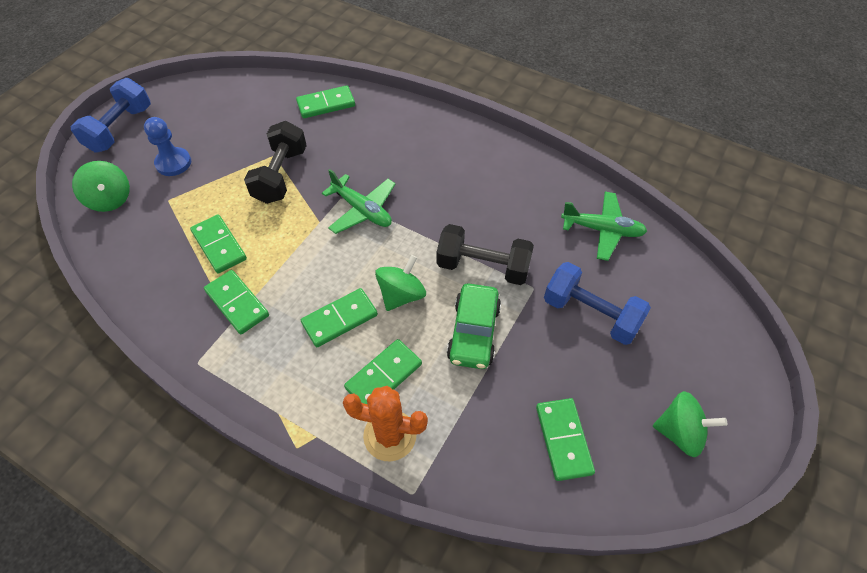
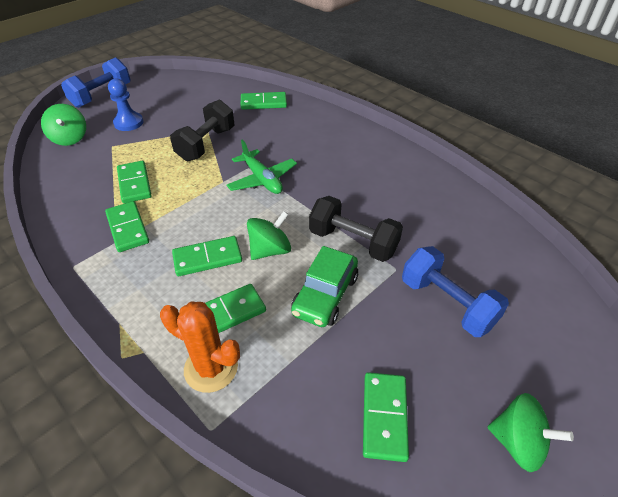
camera: 15 degrees right, 10 degrees down
green plane [561,192,647,261] -> none

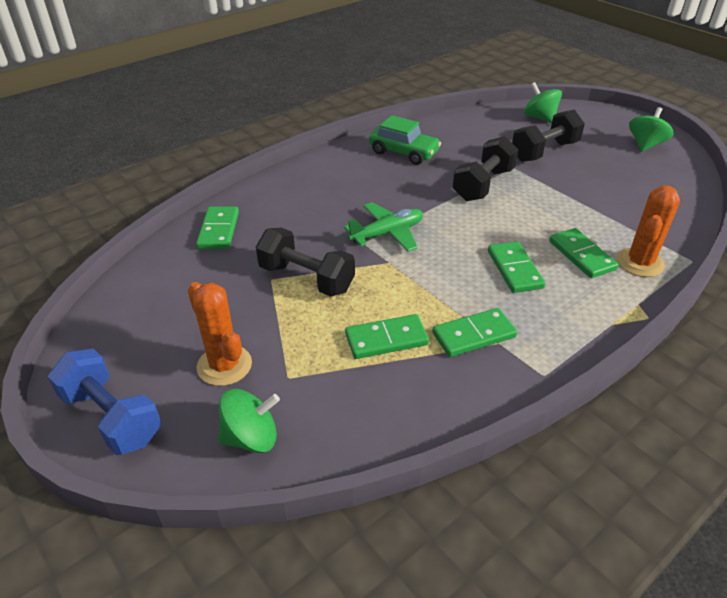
camera: 85 degrees left, 5 degrees down
blue pawn [108,78,143,131] -> orange cactus [188,282,252,386]
green spinning top [247,211,291,260] -> green spinning top moved to [524,82,562,123]
green car [291,246,358,327] -> green car moved to [369,115,441,165]
green domino [363,372,409,462] -> none
blue dumbbell [402,246,509,337] -> black dumbbell [512,110,585,162]

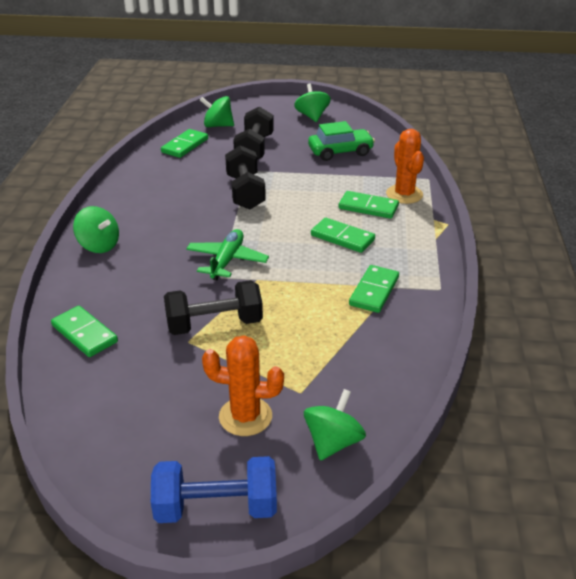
camera: 45 degrees left, 5 degrees down
green domino [345,314,429,359] -> green domino moved to [161,129,208,158]
green car [369,115,441,165] -> green car moved to [308,121,375,161]
none -> green spinning top [73,206,119,253]

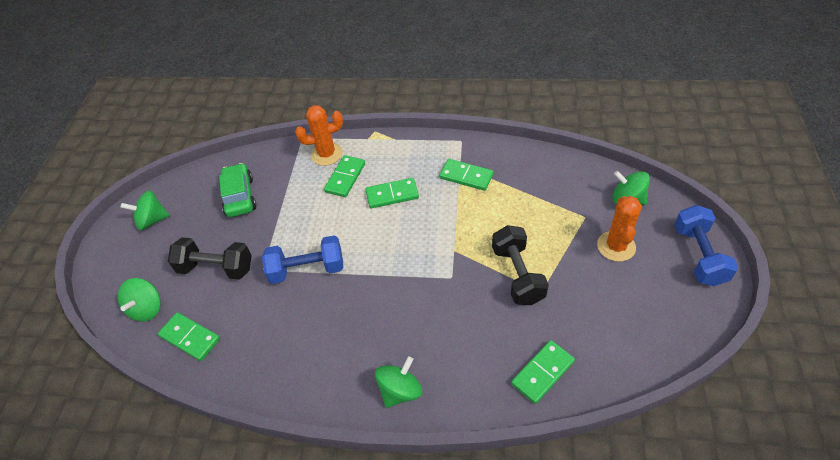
camera: 85 degrees left, 15 degrees up
green plane [186,229,269,281] -> none
black dumbbell [225,145,266,210] -> blue dumbbell [262,235,343,284]
green domino [311,218,375,253] -> green domino turned 45 degrees clockwise [365,178,419,208]

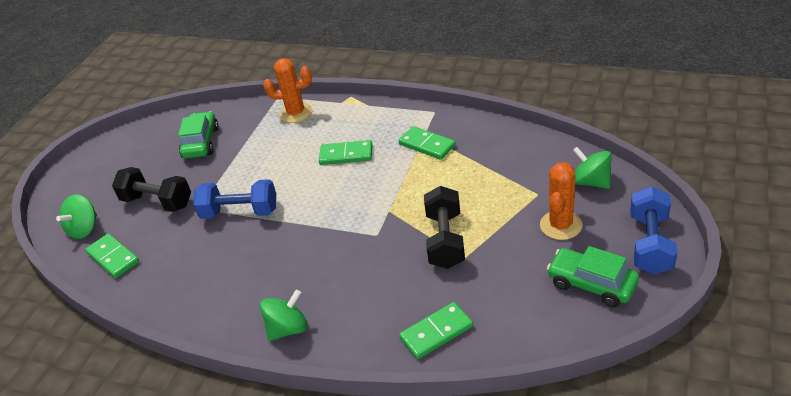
camera: 15 degrees right, 10 degrees down
green spinning top [121,190,170,230] -> none
green domino [324,155,365,197] -> none
none -> green car [547,246,639,307]

